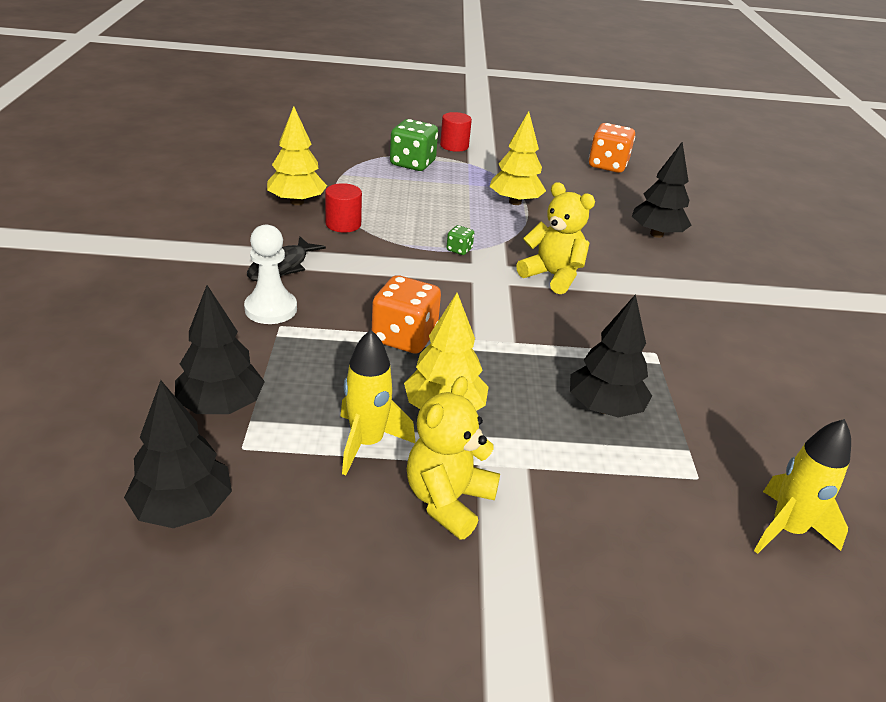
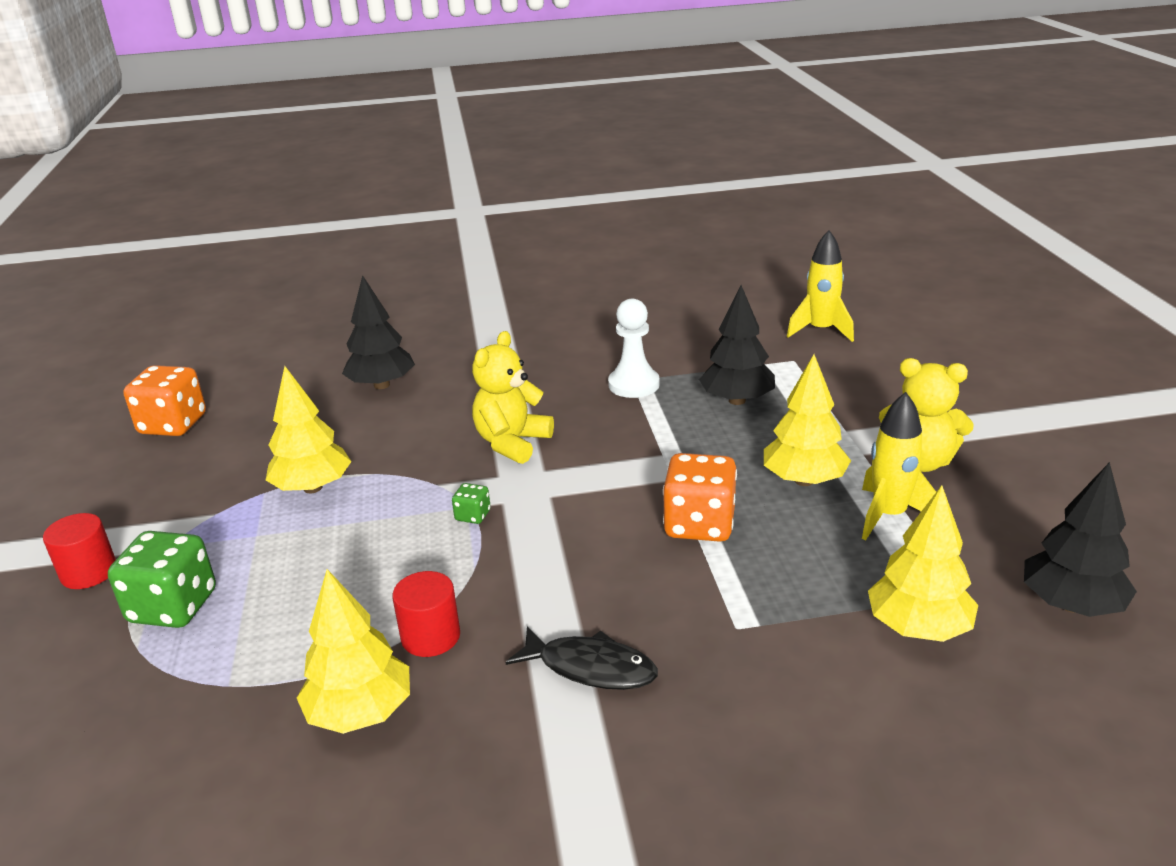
camera: 95 degrees left, 5 degrees down
black tree [175,285,265,414] -> yellow tree [868,485,978,642]
white pawn [244,224,297,324] -> white pawn moved to [608,299,660,398]

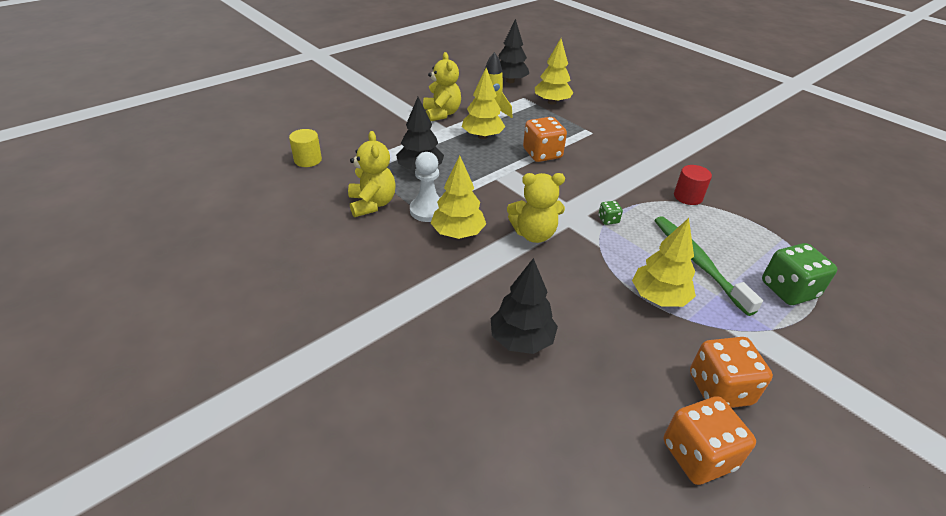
camera: 125 degrees left, 10 degrees up
red cylinder [43,513,116,589] -> none
yellow tree [297,569,410,734] -> yellow tree moved to [431,156,486,239]
black fish [506,627,658,690] -> none
yellow rocket [787,230,854,342] -> yellow cylinder [289,129,322,167]
none -> yellow teddy bear [348,131,395,217]
none -> green toothbrush [654,216,763,316]
none -> orange dice [690,337,773,408]

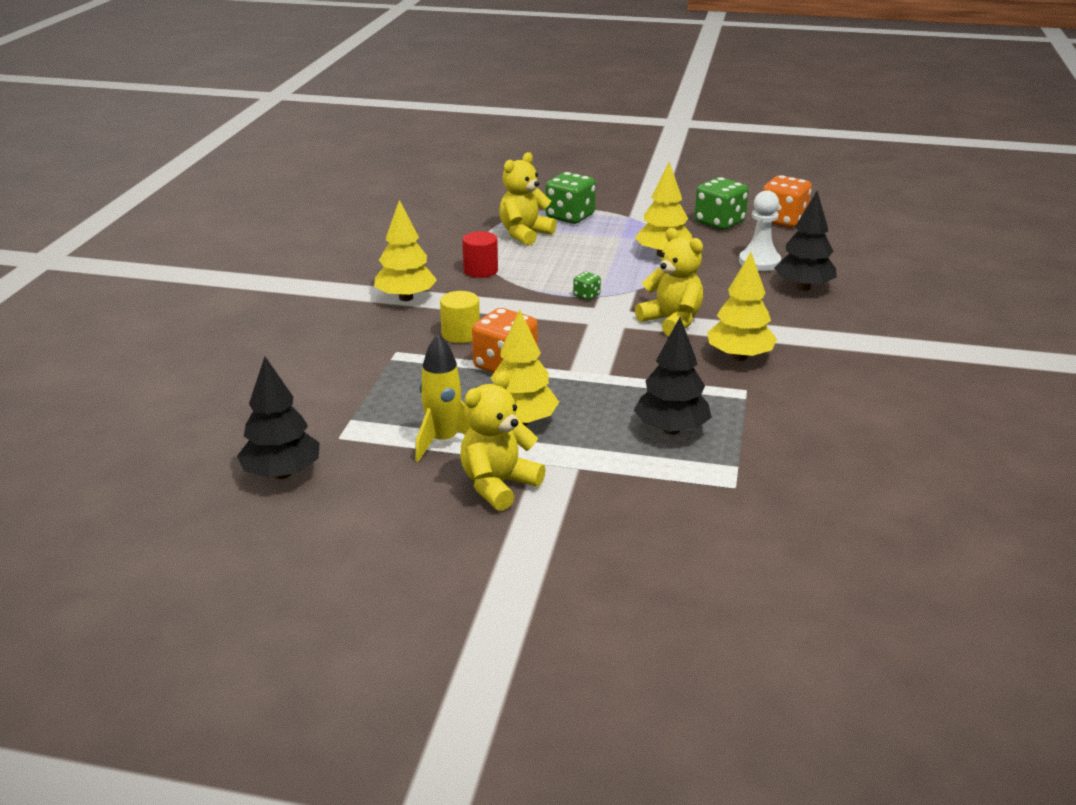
camera: 125 degrees left, 10 degrees down
yellow cylinder [289,129,322,167] -> yellow cylinder moved to [440,291,480,343]
yellow teddy bear [348,131,395,217] -> yellow teddy bear moved to [499,152,557,246]
white pawn [410,152,440,222] -> white pawn moved to [739,190,781,271]
yellow tree [535,38,574,105] -> yellow tree moved to [374,200,437,301]
green toothbrush [654,216,763,316] -> none
orange dice [690,337,773,408] -> green dice [695,177,749,230]

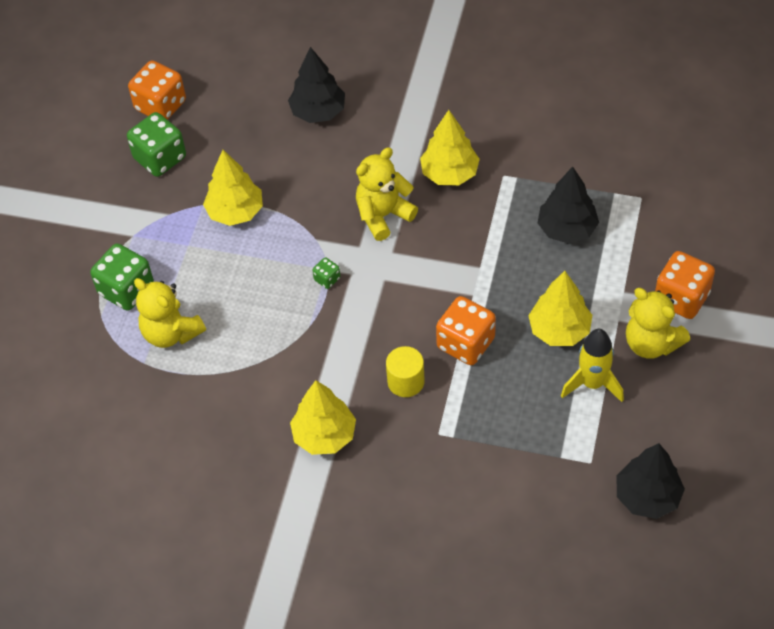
camera: 85 degrees left, 25 degrees up
red cylinder [462,231,498,278] -> none
white pawn [739,190,781,271] -> none
none -> orange dice [655,251,715,319]

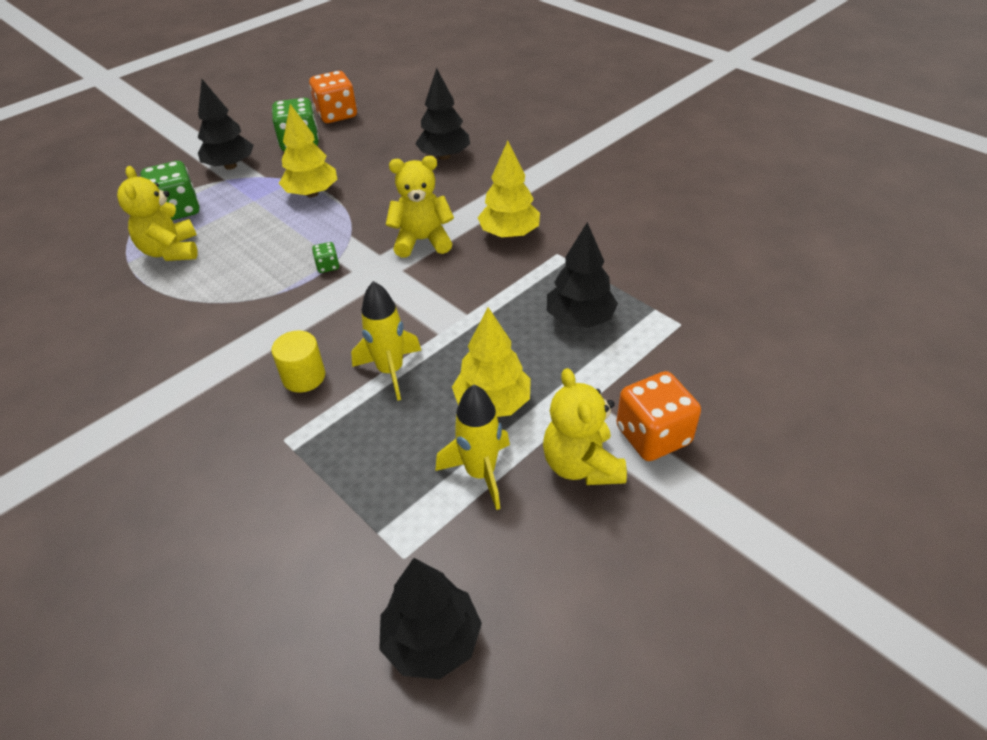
camera: 30 degrees right, 10 degrees down
yellow tree [290,380,356,455] -> none
orange dice [436,296,496,365] -> yellow rocket [351,281,422,401]
none -> black tree [198,79,254,170]

